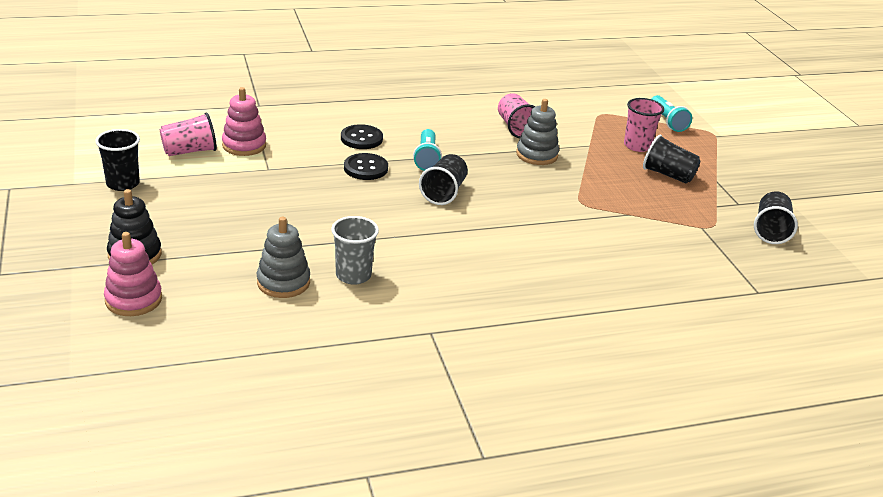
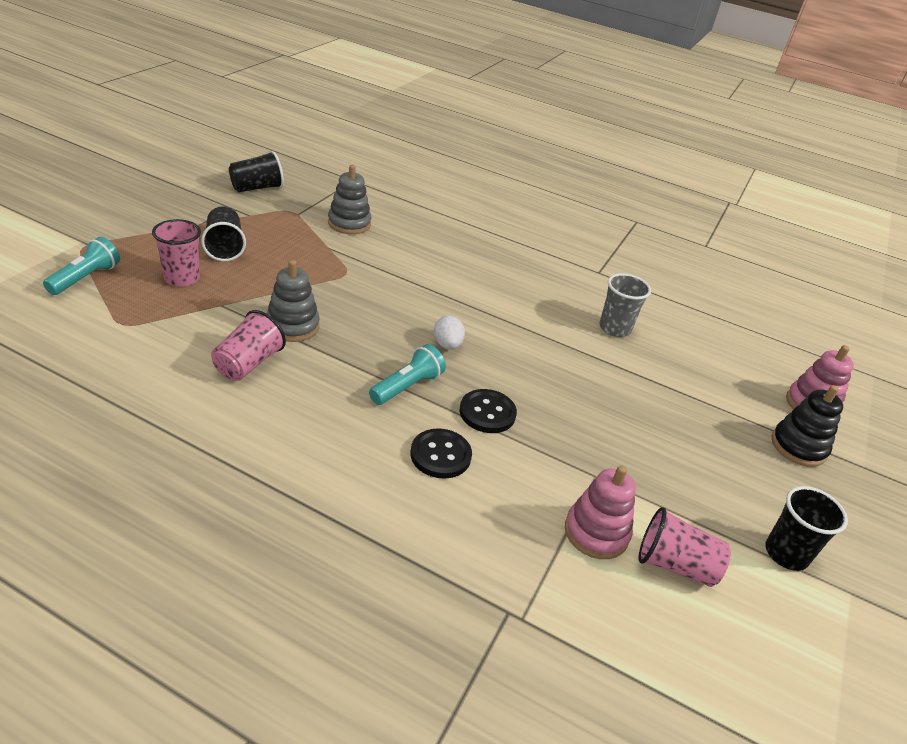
camera: 140 degrees left, 5 degrees up
grey stacking toy [257,217,310,298] -> grey stacking toy moved to [328,165,371,234]
black cup [419,154,468,205] -> white egg [434,315,465,350]

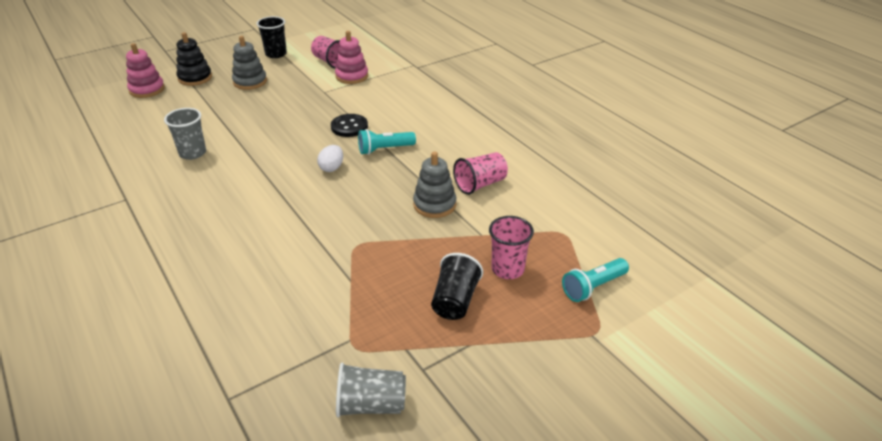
camera: 145 degrees left, 0 degrees up
black cup [229,151,284,192] -> grey cup [336,363,406,417]
grey stacking toy [328,165,371,234] -> grey stacking toy moved to [232,36,267,90]
black button [410,428,472,479] -> none

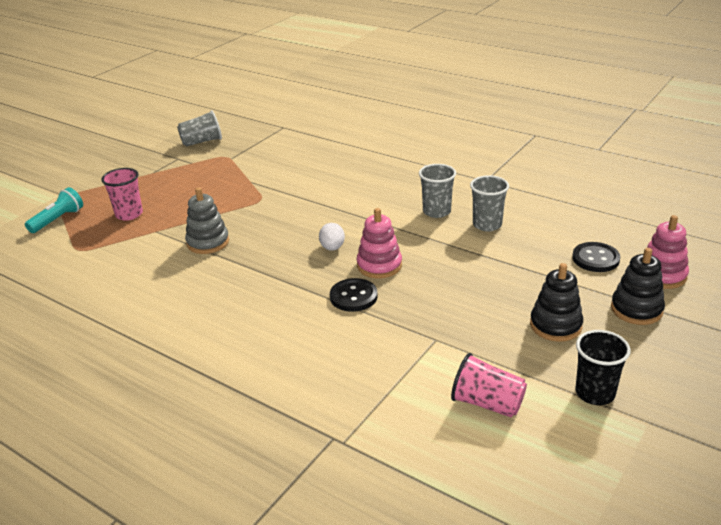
camera: 160 degrees right, 5 degrees down
grey stacking toy [232,36,267,90] -> black stacking toy [530,263,583,342]
pink stacking toy [335,31,368,84] -> pink stacking toy moved to [357,208,402,278]
turquoise flashlight [358,129,416,155] -> none
black cup [431,253,483,320] -> none
pink cup [453,152,508,195] -> none
none -> grey cup [419,164,456,218]
none -> black button [572,242,620,272]

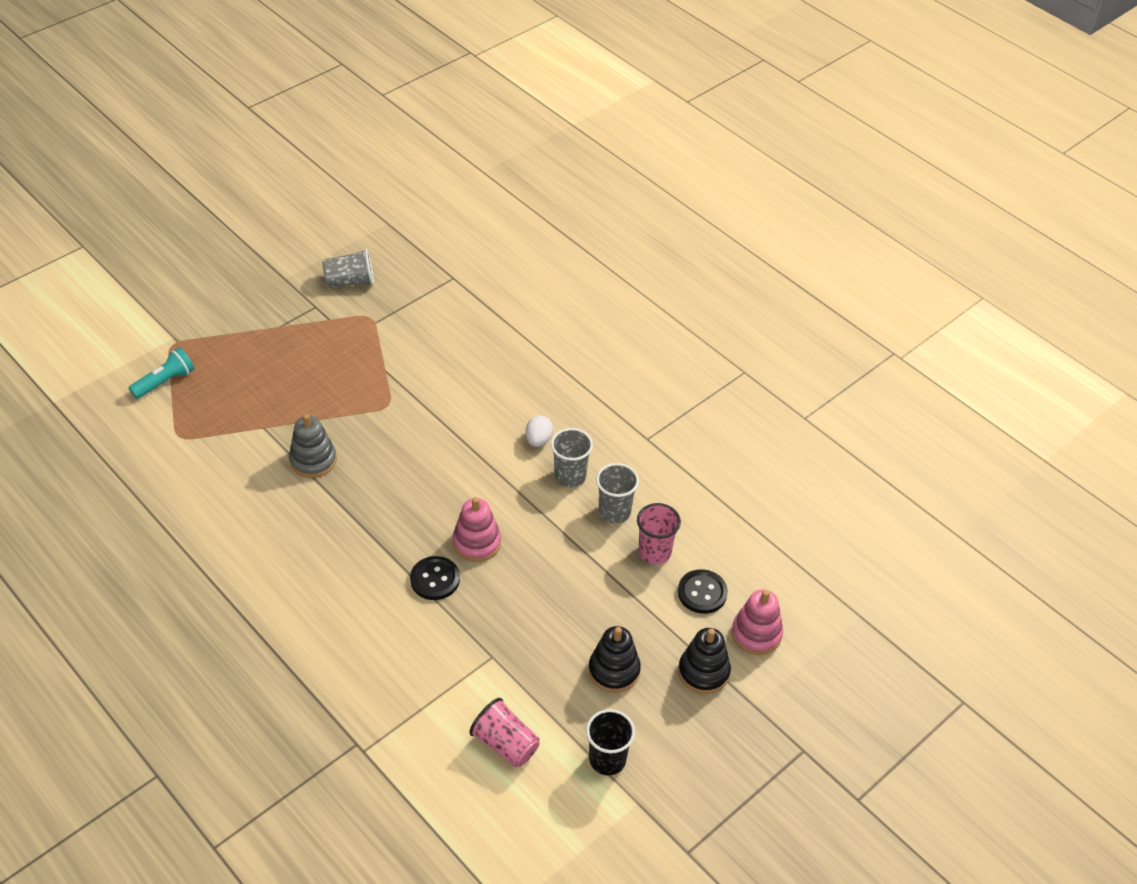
camera: 10 degrees right, 15 degrees up
pink cup [101,168,143,221] -> pink cup moved to [637,503,681,564]
white egg [319,223,345,251] -> white egg moved to [526,415,553,447]

